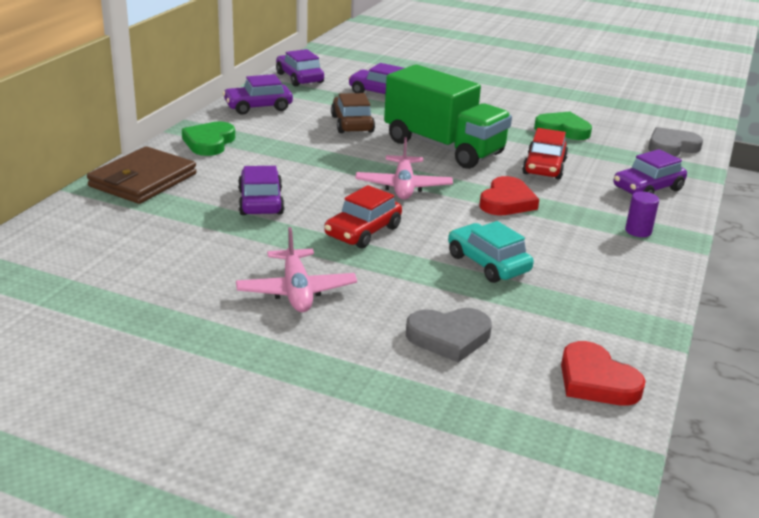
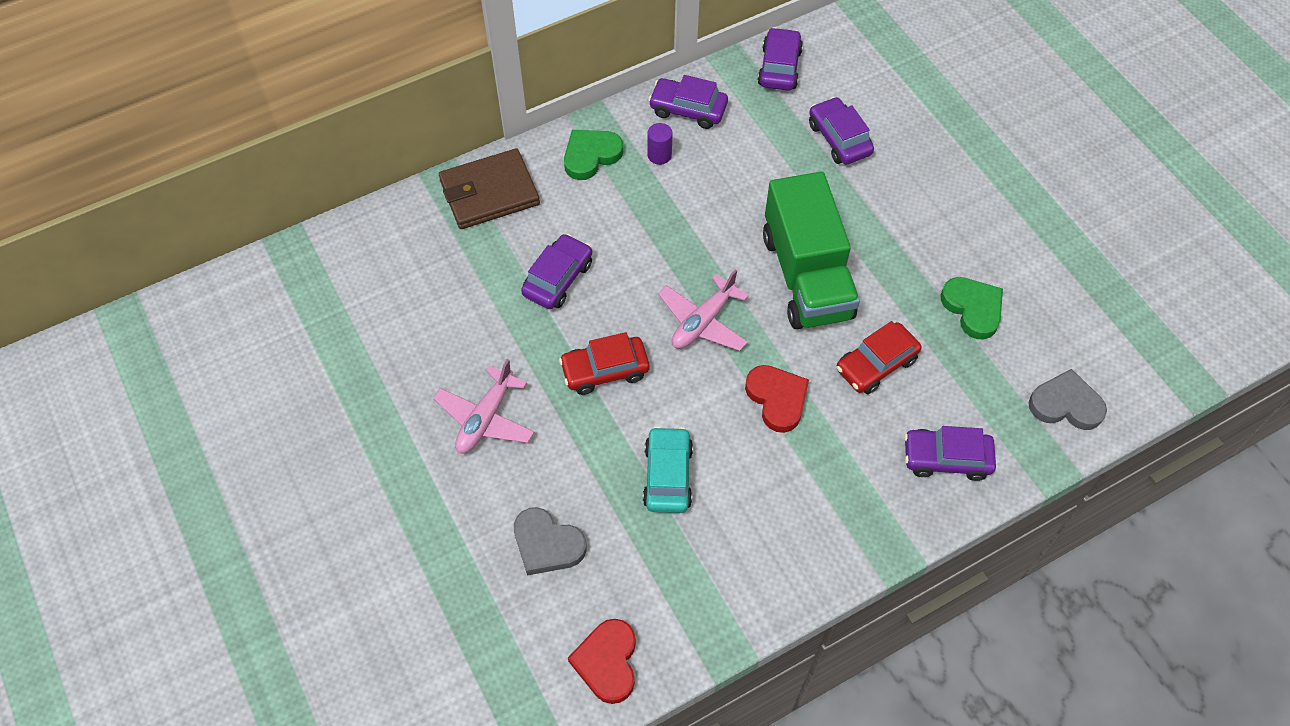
camera: 40 degrees right, 30 degrees up
brown car [331,93,375,133] -> none
red heart [479,176,539,215] -> red heart turned 90 degrees counterclockwise [745,365,809,433]
purple cylinder [625,192,659,237] -> purple cylinder moved to [648,123,672,165]

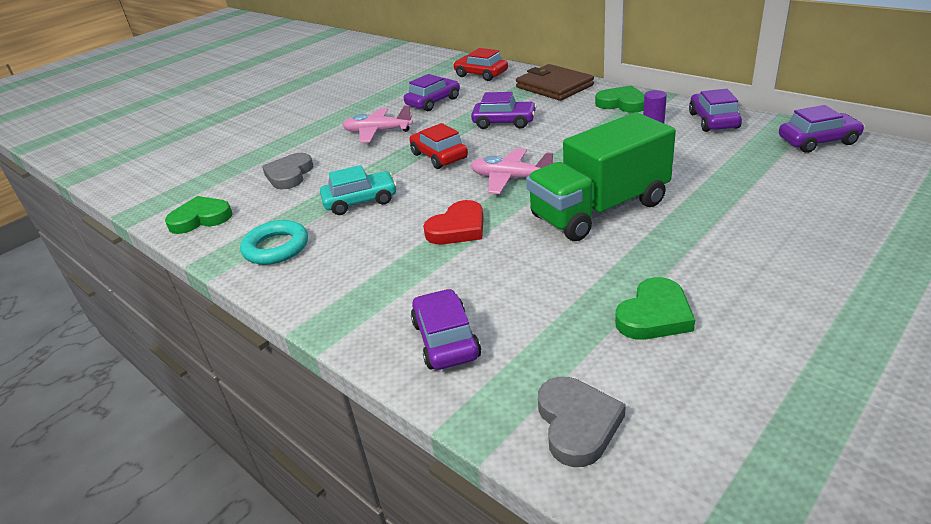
camera: 75 degrees right, 25 degrees down
red heart [568,619,636,704] -> green heart [165,196,233,234]
purple car [809,97,874,165] -> purple car moved to [404,74,460,111]
red car [836,321,921,394] -> red car moved to [453,48,508,81]
none -> turquoise ring [240,220,308,265]

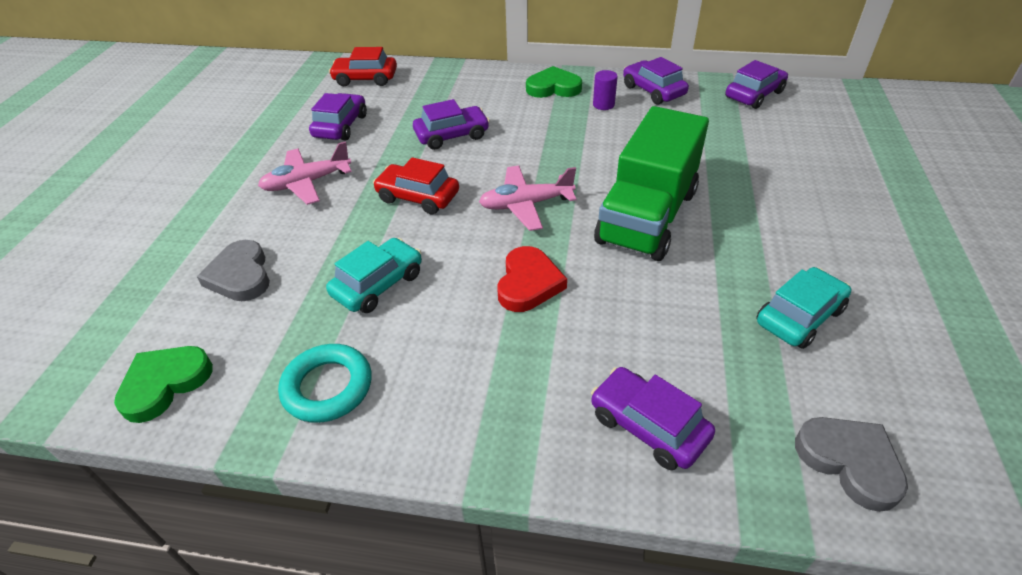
camera: 35 degrees left, 10 degrees up
brown wallet [516,64,594,101] -> none
green heart [615,277,695,340] -> turquoise car [756,267,851,349]

